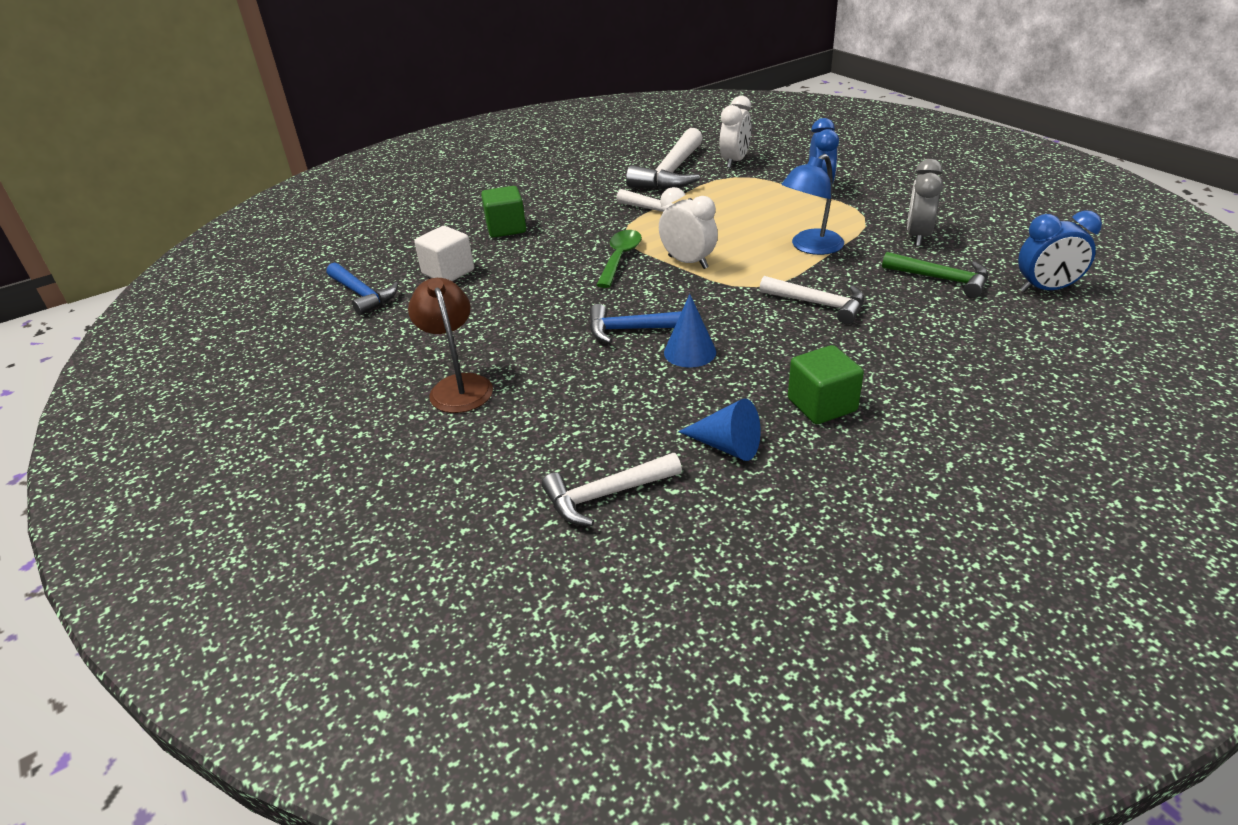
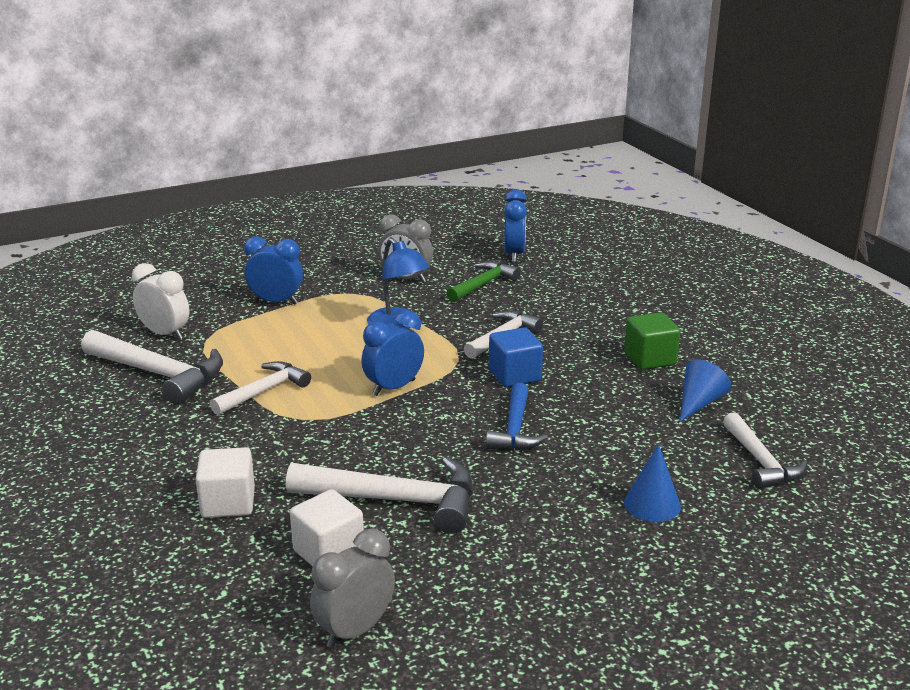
camera: 85 degrees left, 10 degrees down
blue hammer [327,263,398,315] -> grey clock [310,528,395,648]
brown lamp [408,278,493,413] -> none
green cube [481,186,526,238] -> white cube [196,447,255,518]
green spoon [596,230,642,288] -> none
white clock [659,187,718,269] -> blue clock [362,310,424,396]
blue cone [664,294,716,368] -> blue cone moved to [624,444,681,522]
none -> white hammer [286,457,473,534]
none -> blue cube [489,327,543,387]

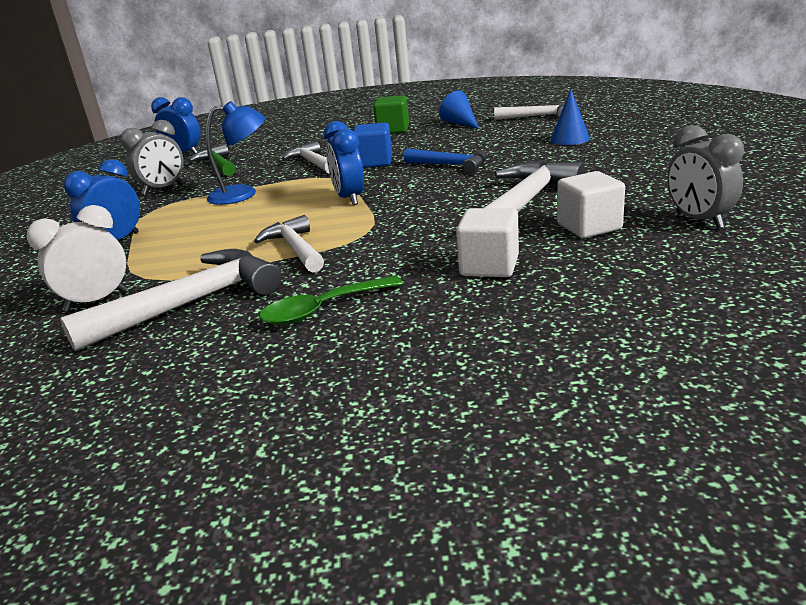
camera: 65 degrees left, 0 degrees up
none -> green spoon [259,276,403,325]

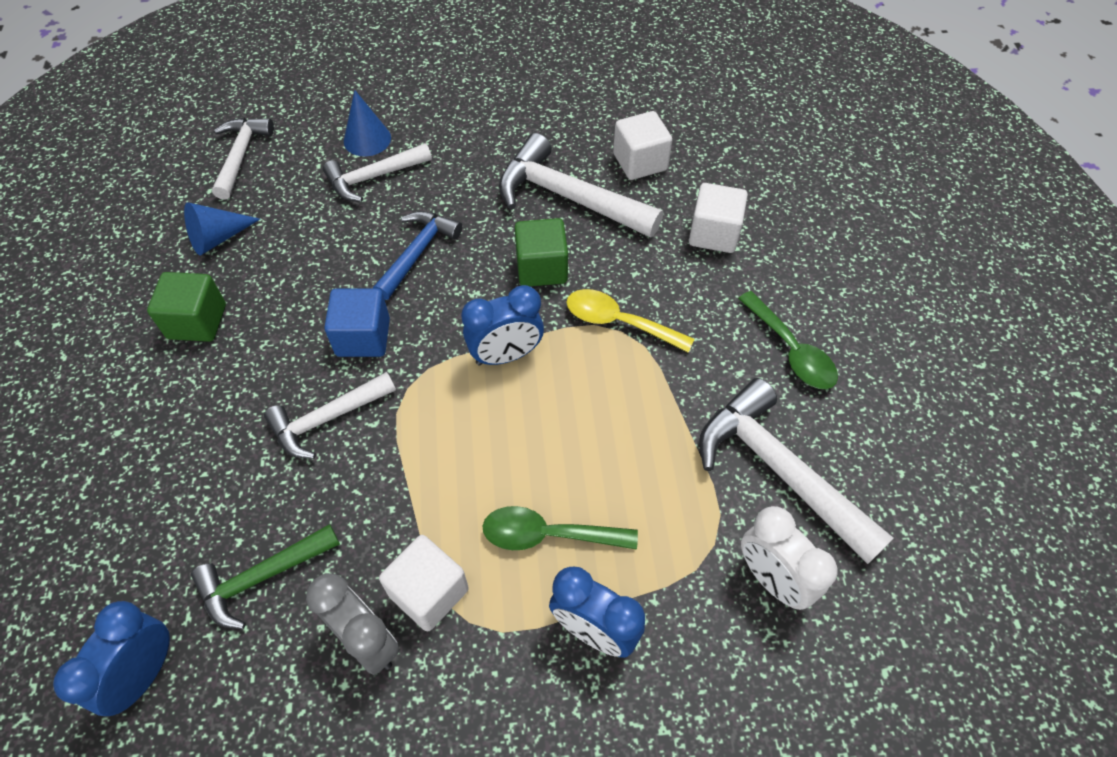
camera: 95 degrees left, 30 degrees up
blue lamp [206,101,266,205] -> none
white hammer [254,215,324,273] -> white hammer moved to [323,143,432,202]
grey clock [667,125,744,229] -> none
none -> white cube [379,535,469,631]
none -> green spoon [483,506,638,550]
none -> green cube [515,218,568,286]
none -> yellow spoon [566,289,694,353]

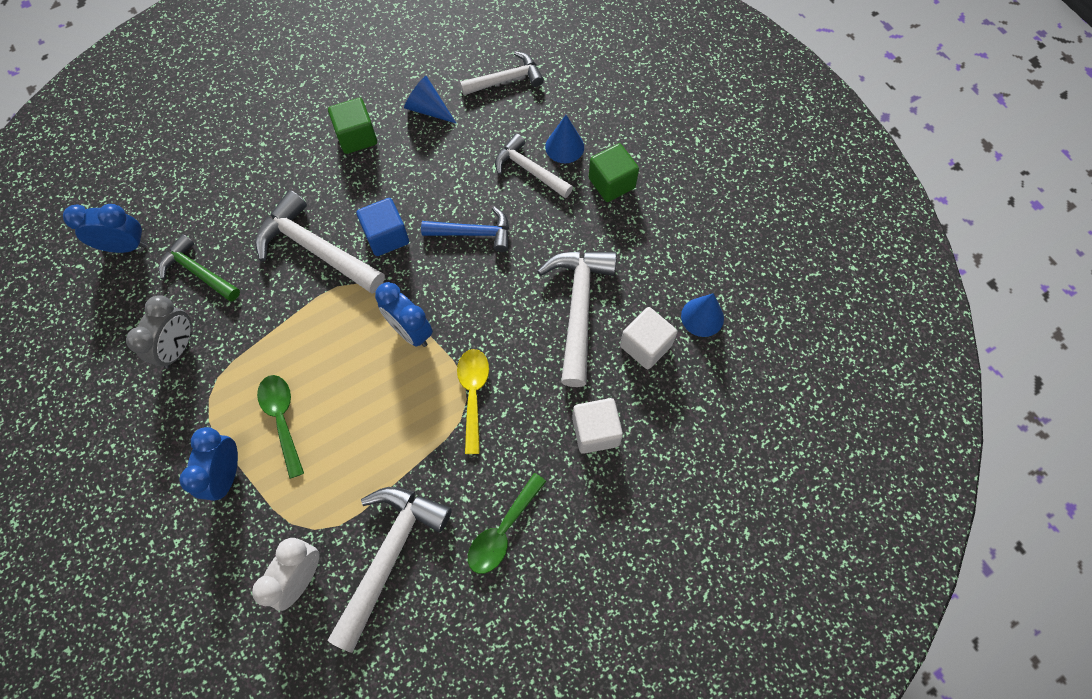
camera: 65 degrees right, 10 degrees up
white hammer [264,372,396,459] -> white hammer [255,190,385,294], size x1.58
white cube [379,535,469,631] -> none
green cube [515,218,568,286] -> green cube moved to [589,143,639,202]
none -> blue cone [681,293,724,337]

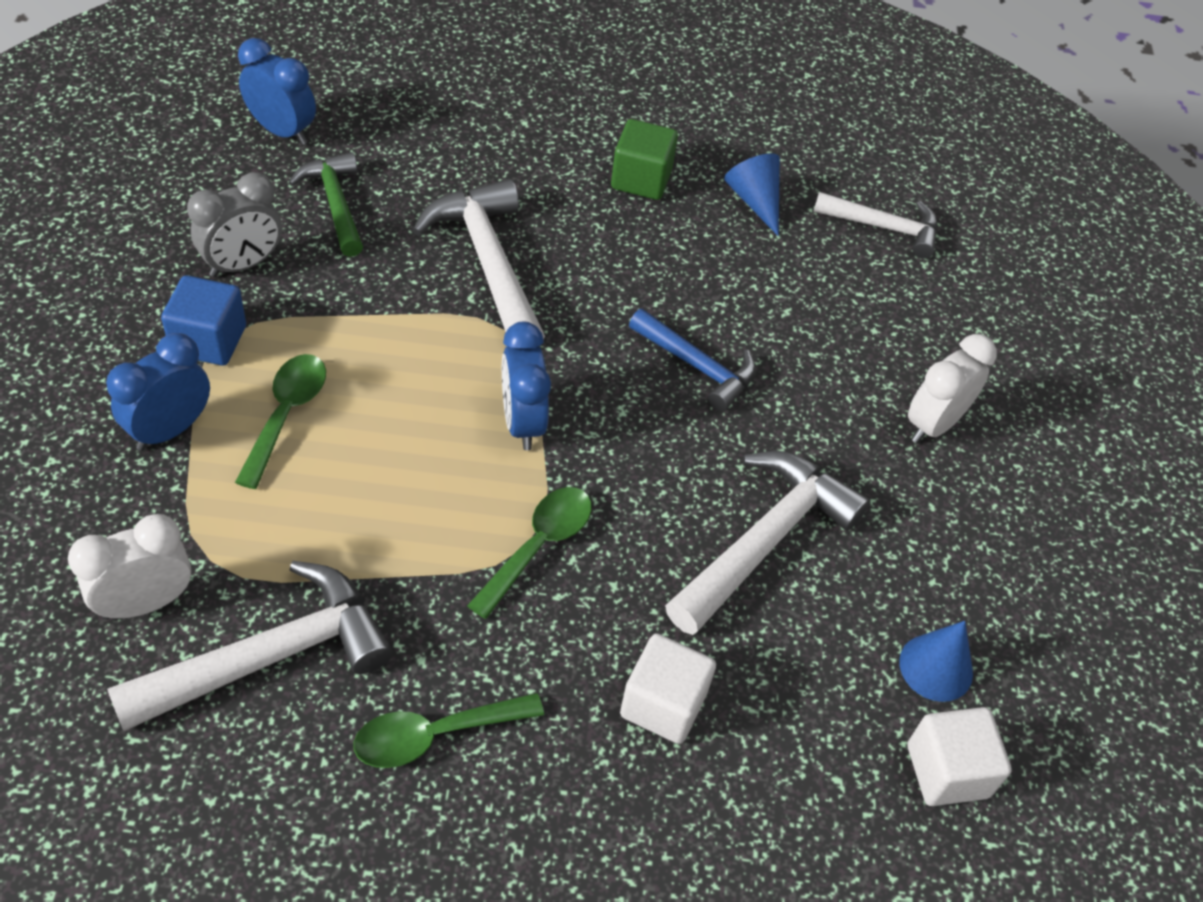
camera: 30 degrees right, 15 degrees down
blue cube [356,198,409,256] -> blue cube moved to [161,275,246,366]
yellow spoon [457,349,489,454] -> green spoon [467,487,592,619]
white hammer [495,134,573,198] -> none
blue cone [545,115,584,163] -> none
green cube [589,143,639,202] -> white clock [908,334,997,443]
white cube [620,307,677,369] -> white cube moved to [907,707,1012,806]

